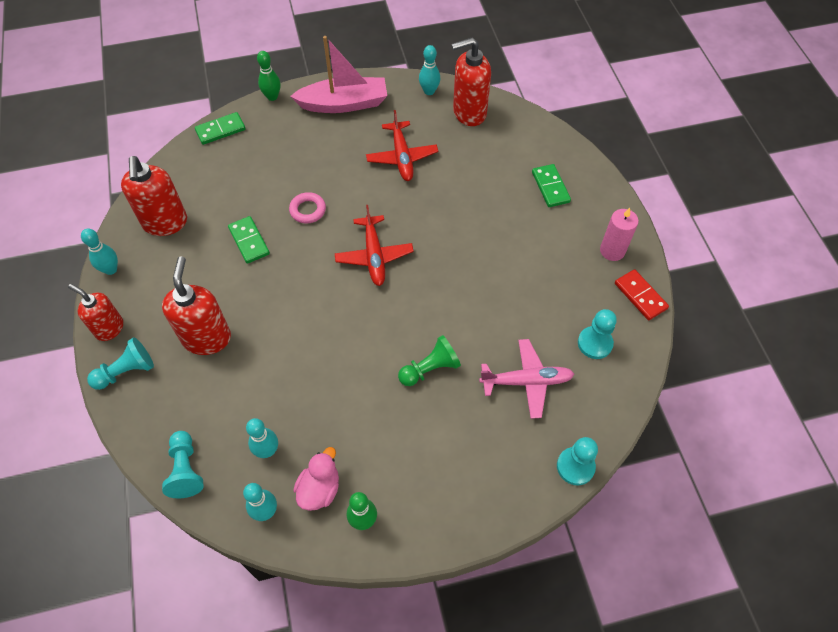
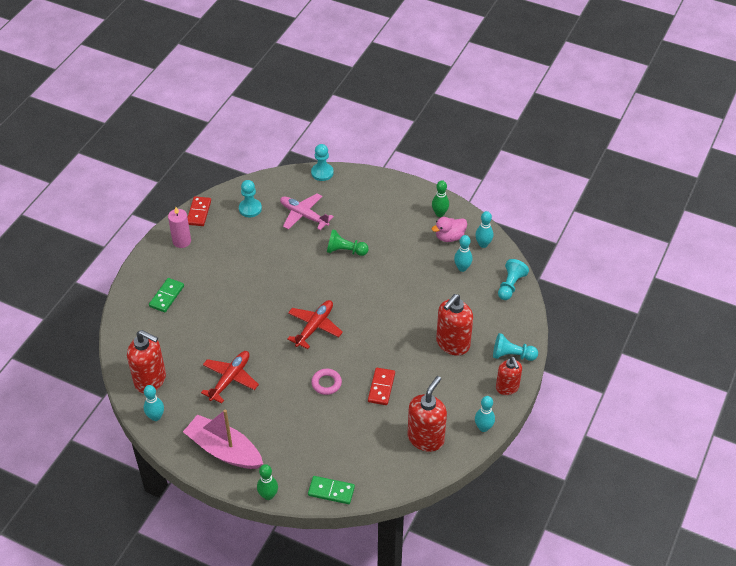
camera: 140 degrees left, 10 degrees down
green domino [228,216,270,264] -> red domino [368,368,395,405]

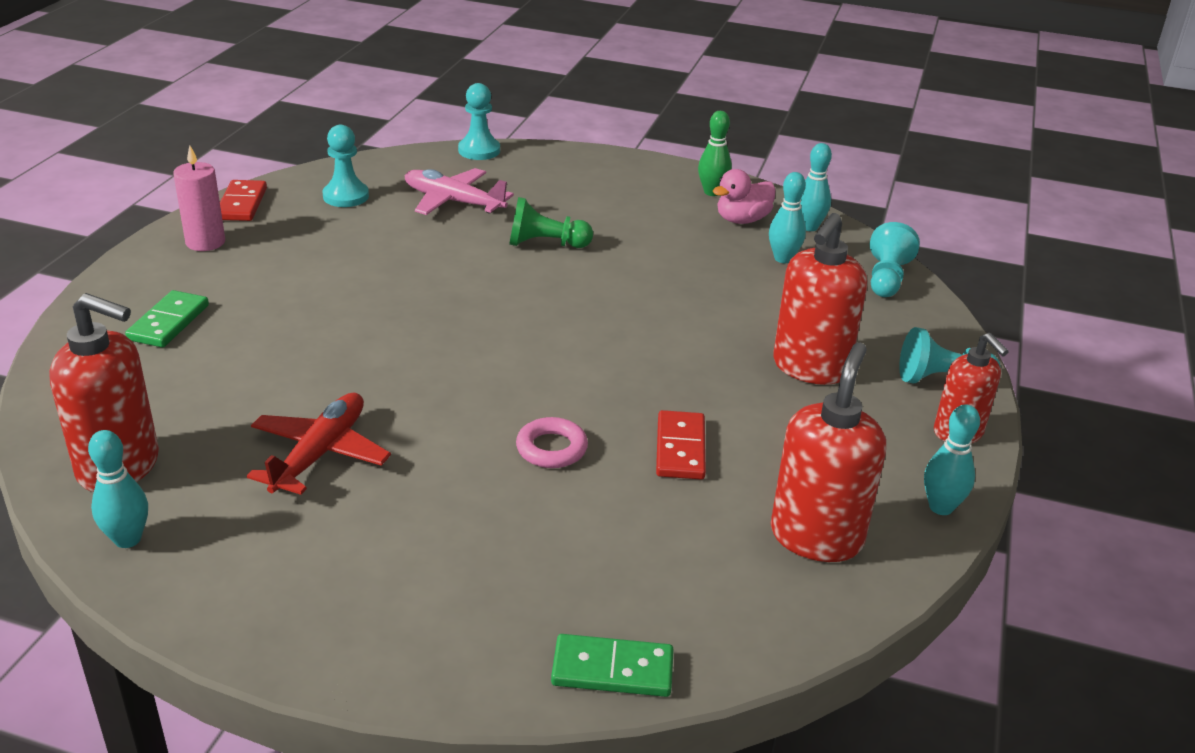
camera: 10 degrees left, 15 degrees down
pink boat [183,409,263,469] -> none
green bowling pin [257,464,278,500] -> none
red plane [288,300,343,349] -> none

